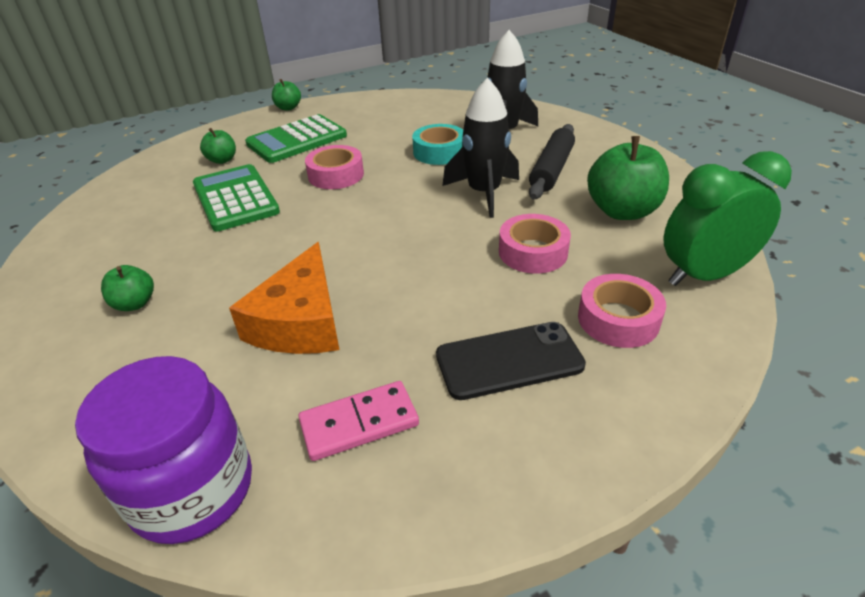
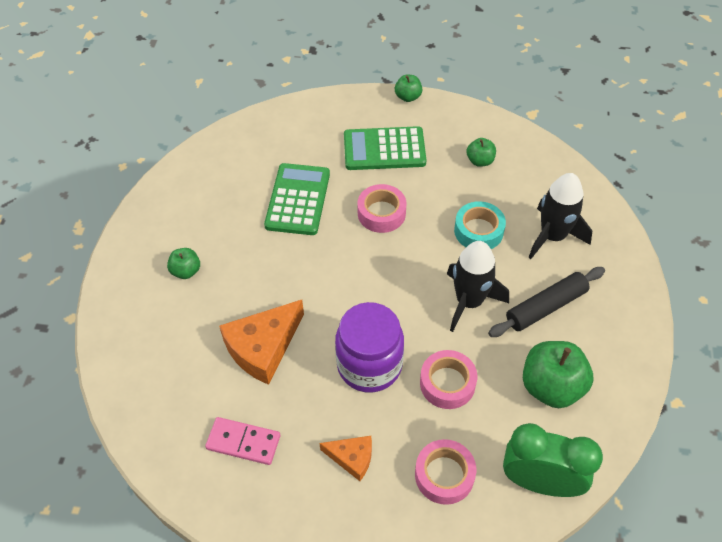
camera: 35 degrees right, 15 degrees up
purple jar [75,356,252,544] -> purple jar moved to [335,302,404,393]
green apple [200,128,236,164] -> green apple moved to [467,138,496,167]
black phone [436,322,586,400] -> orange cheese [319,436,372,481]

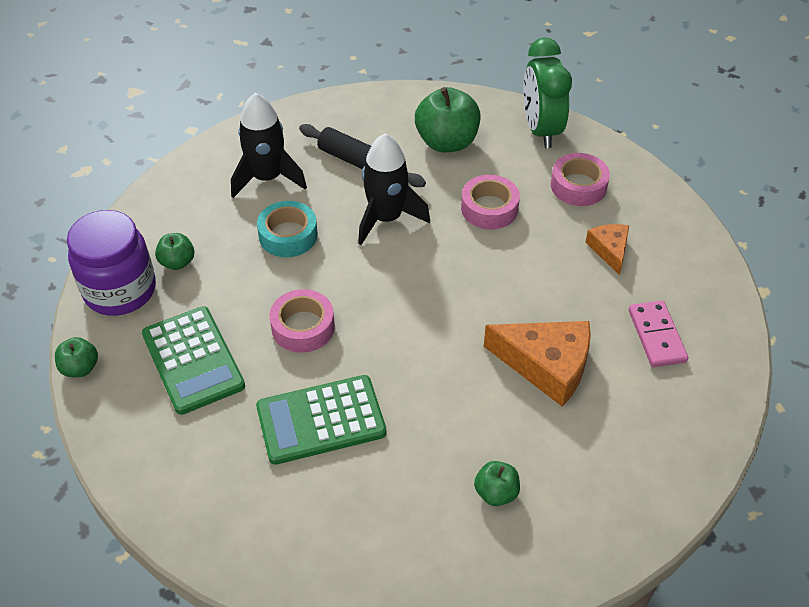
camera: 115 degrees left, 5 degrees down
purple jar [335,302,404,393] -> purple jar moved to [67,210,156,316]

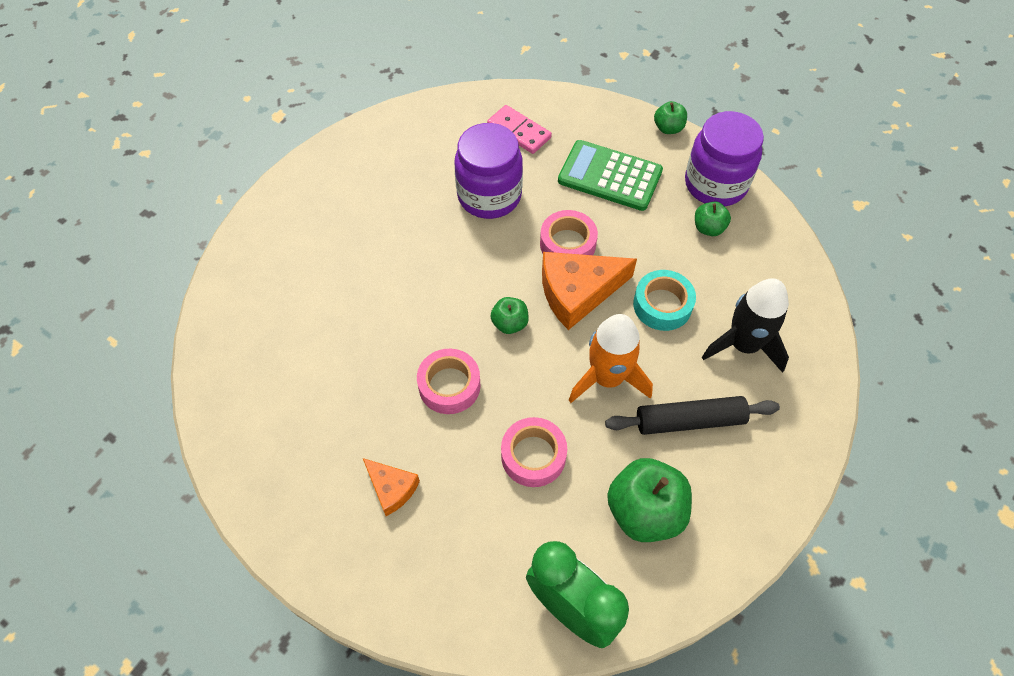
camera: 140 degrees right, 10 degrees up
green calculator [256,375,386,465] -> purple jar [454,123,523,219]
black rocket [358,133,430,245] -> orange rocket [569,314,653,403]
green apple [474,461,520,506] -> green apple moved to [490,297,529,334]
orange cheese [484,321,591,406] -> orange cheese moved to [542,252,637,330]
pink tape [551,153,610,206] -> pink tape moved to [417,349,481,414]
pink domino [629,300,688,367] -> pink domino moved to [487,105,552,154]

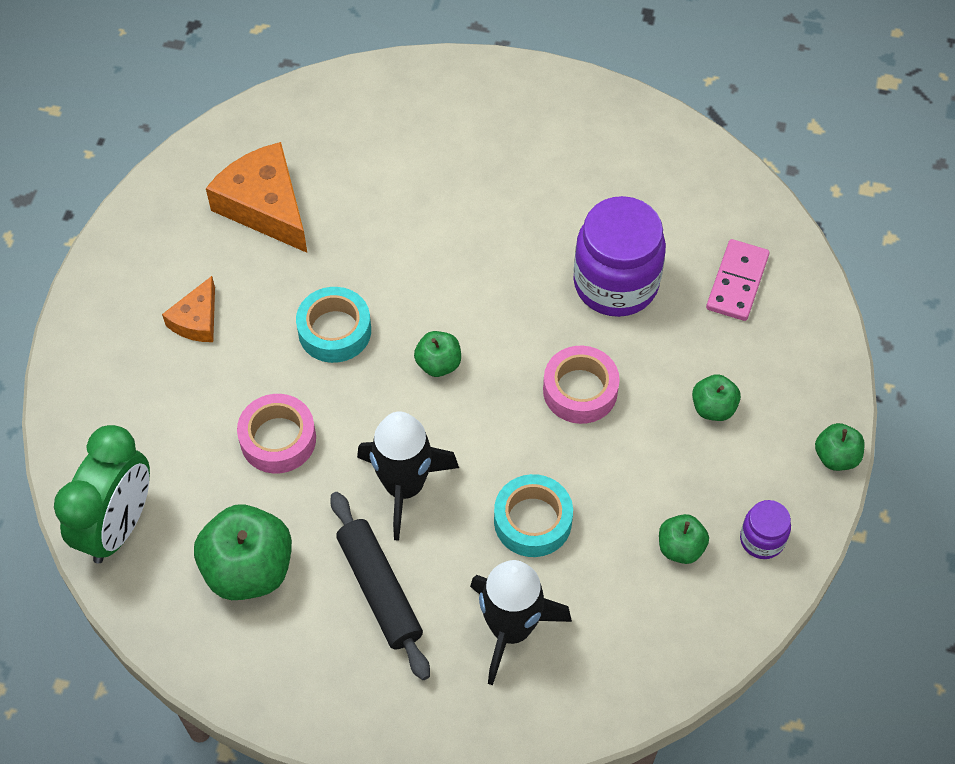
camera: 70 degrees right, 0 degrees up
pink tape [417,349,481,414] -> turquoise tape [296,287,371,363]
orange cheese [542,252,637,330] -> orange cheese moved to [206,142,307,253]
green calculator [558,140,663,211] -> green apple [692,374,741,421]
orange rocket [569,314,653,403] -> black rocket [357,411,459,541]
purple jar [685,111,764,206] -> purple jar [740,500,791,559], size x0.49

